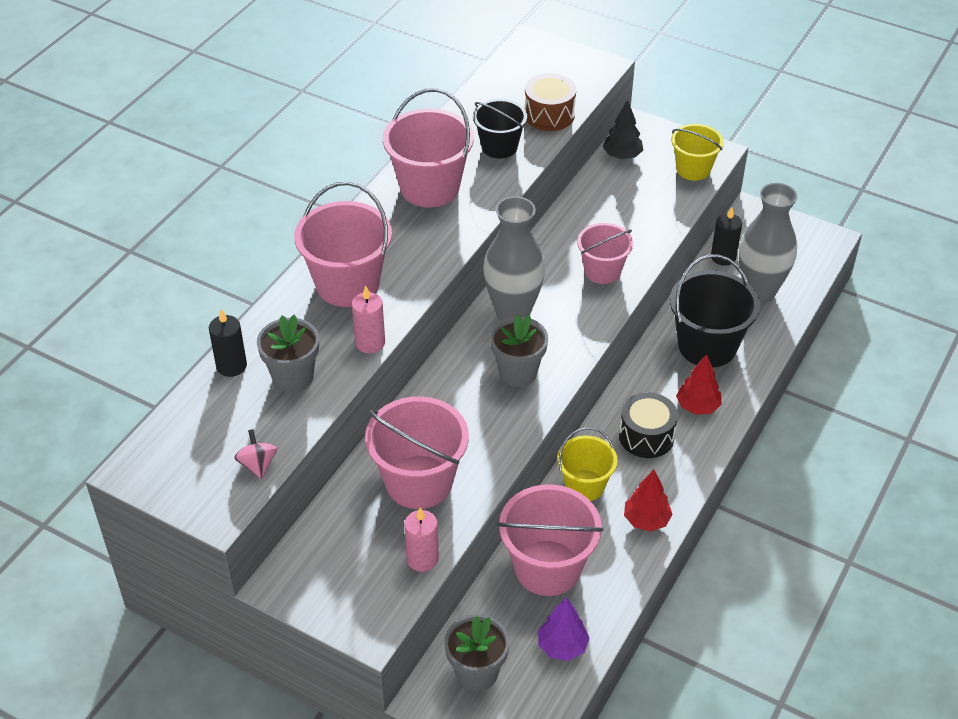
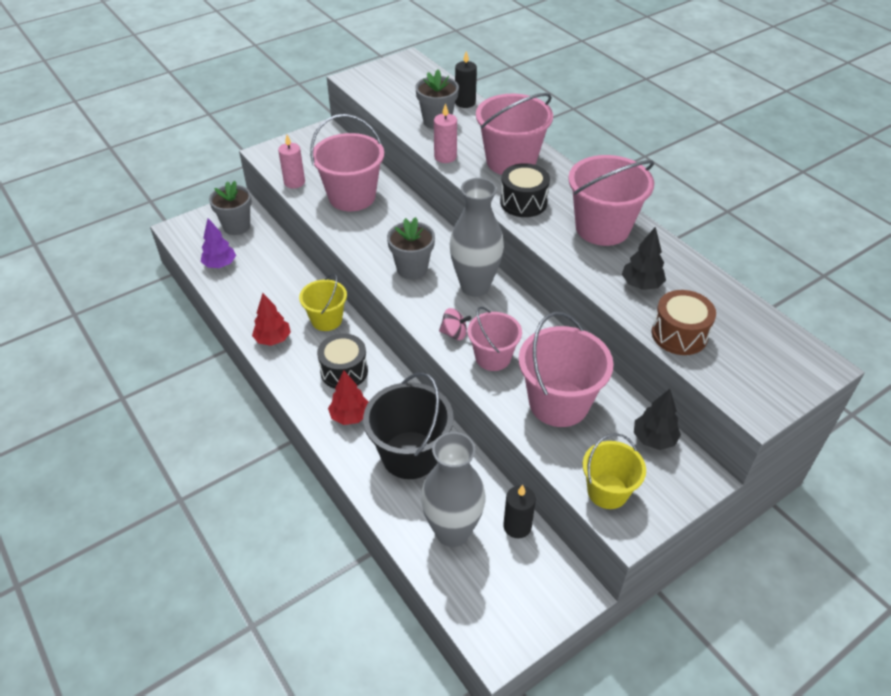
camera: 115 degrees right, 0 degrees up
pink spinning top [234,429,277,479] -> pink spinning top moved to [439,308,471,340]
black bucket [473,99,527,159] -> black tree [622,227,666,290]
pink bucket [497,484,604,596] -> pink bucket moved to [519,312,614,427]
none -> black drum [500,163,550,217]

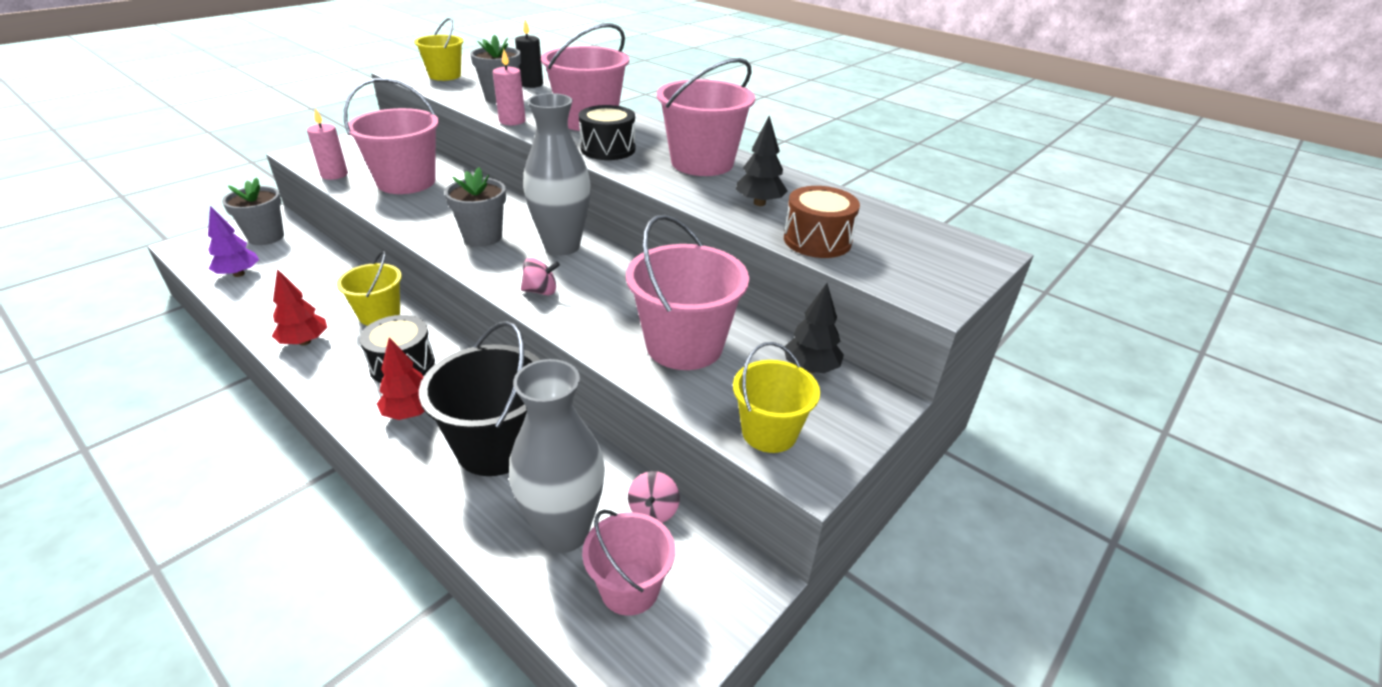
camera: 15 degrees left, 10 degrees down
pink bucket [467,307,522,371] -> pink bucket moved to [582,510,675,616]
black candle [503,485,536,538] -> pink spinning top [628,471,680,523]
none -> yellow bucket [414,18,463,81]

